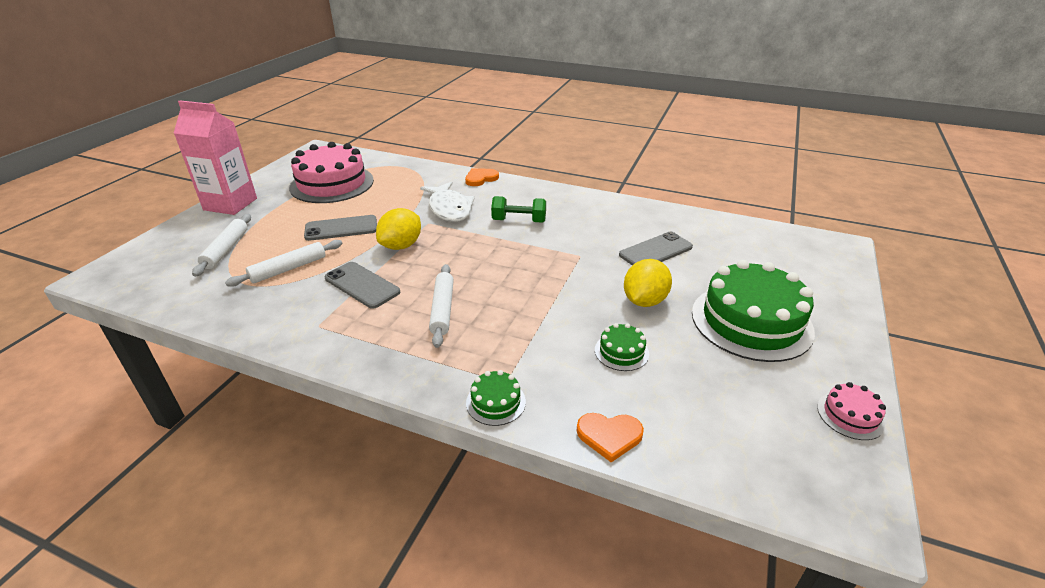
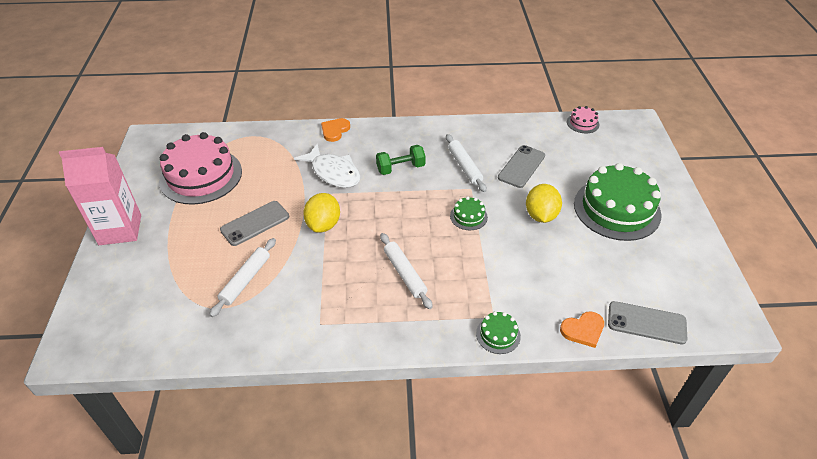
camera: 25 degrees left, 10 degrees up
white rolling pin [192,214,251,277] -> white rolling pin moved to [446,134,487,192]
grey phone [325,262,400,309] -> grey phone moved to [608,301,687,344]
green cake [595,323,649,371] -> green cake moved to [450,196,488,230]
pink cake [817,382,886,440] -> pink cake moved to [567,106,600,133]

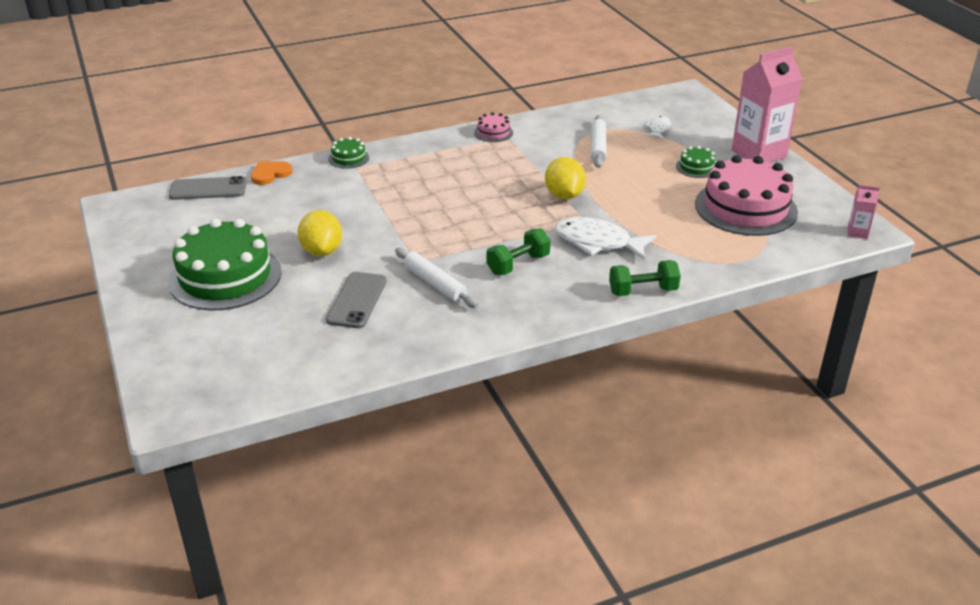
camera: 160 degrees right, 10 degrees down
grey phone [220,201,289,246] -> none
orange heart [321,118,350,142] -> green dumbbell [609,260,681,296]
white rolling pin [380,233,432,309] -> none
green cake [450,196,488,230] -> green cake moved to [676,146,716,178]
pink cake [567,106,600,133] -> pink cake moved to [474,112,513,142]
none -> white fish [644,116,671,139]
none -> pink carton [848,185,880,239]

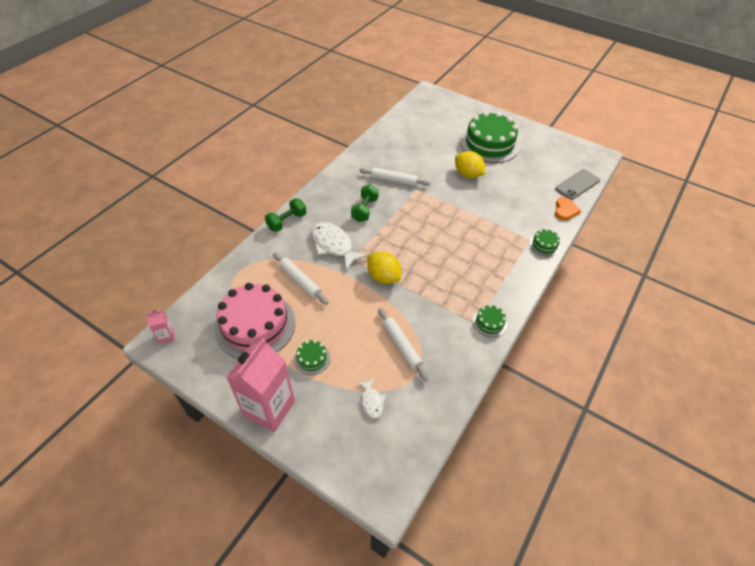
camera: 145 degrees right, 15 degrees up
grey phone [326,272,387,328] -> none
pink cake [474,112,513,142] -> green cake [473,305,507,338]
white fish [555,217,656,260] -> white fish turned 120 degrees counterclockwise [311,222,368,270]
none -> white rolling pin [273,253,328,305]

